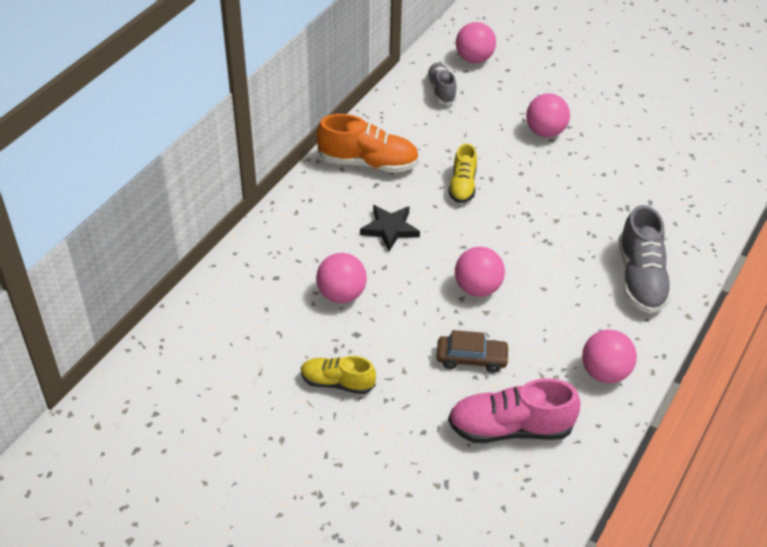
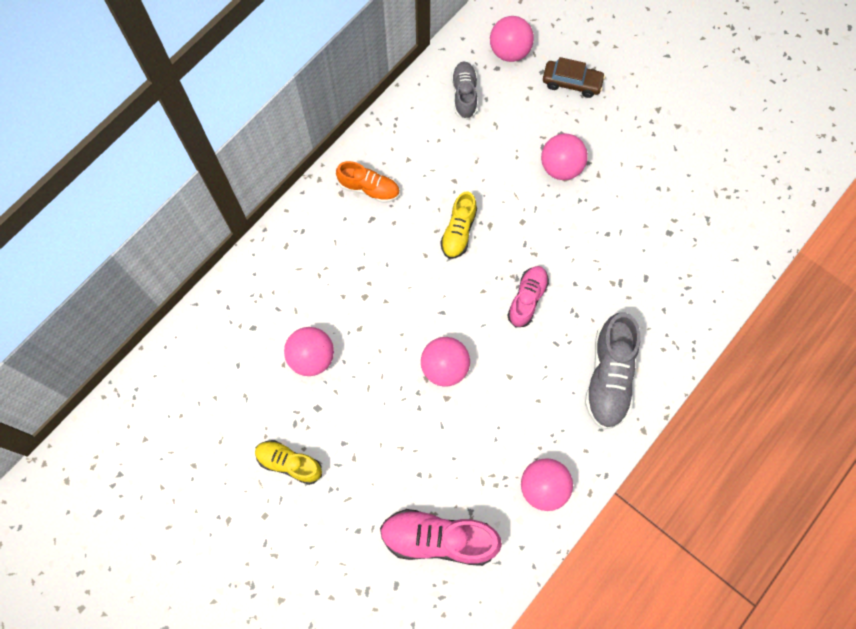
camera: 10 degrees right, 25 degrees up
orange shoe [317,114,419,173] -> orange shoe [336,161,400,203], size x0.63
black star [360,205,420,251] -> none
brown car [437,330,510,373] -> brown car moved to [543,57,605,98]
none -> pink shoe [507,266,549,327]

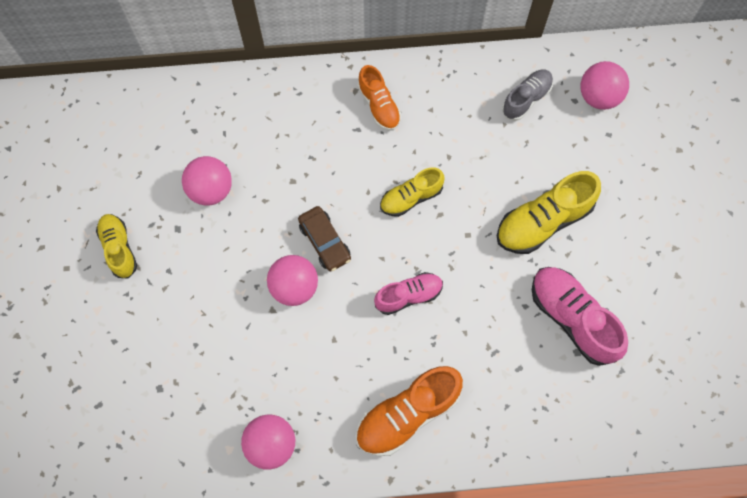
camera: 45 degrees right, 0 degrees up
pink shoe [380,509,502,566] -> pink shoe moved to [532,267,628,366]
pink ball [541,134,588,180] -> yellow shoe [497,171,601,254]
brown car [543,57,605,98] -> brown car moved to [298,206,351,271]
grey shoe [585,313,640,429] -> orange shoe [356,366,463,456]

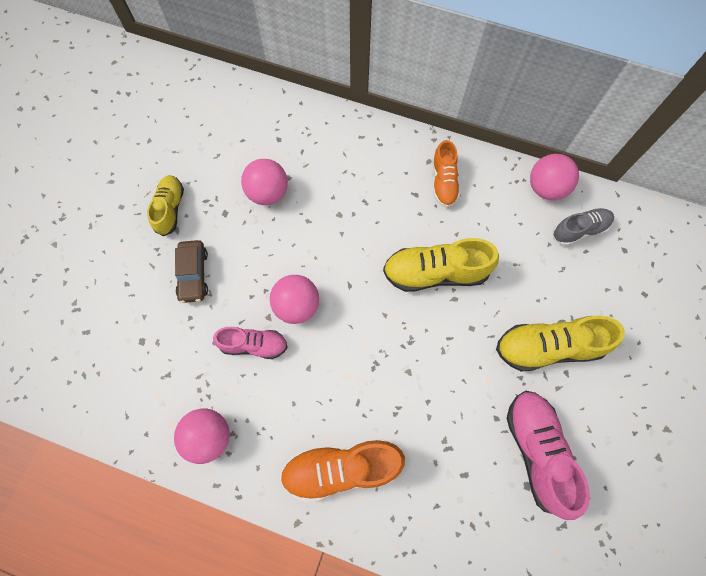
camera: 25 degrees right, 0 degrees up
brown car [298,206,351,271] -> brown car moved to [175,240,208,303]
pink shoe [374,272,443,315] -> pink shoe moved to [213,327,288,359]
yellow shoe [380,167,445,217] -> yellow shoe [383,238,499,292], size x1.60
pink ball [580,61,629,110] -> pink ball moved to [530,154,579,200]

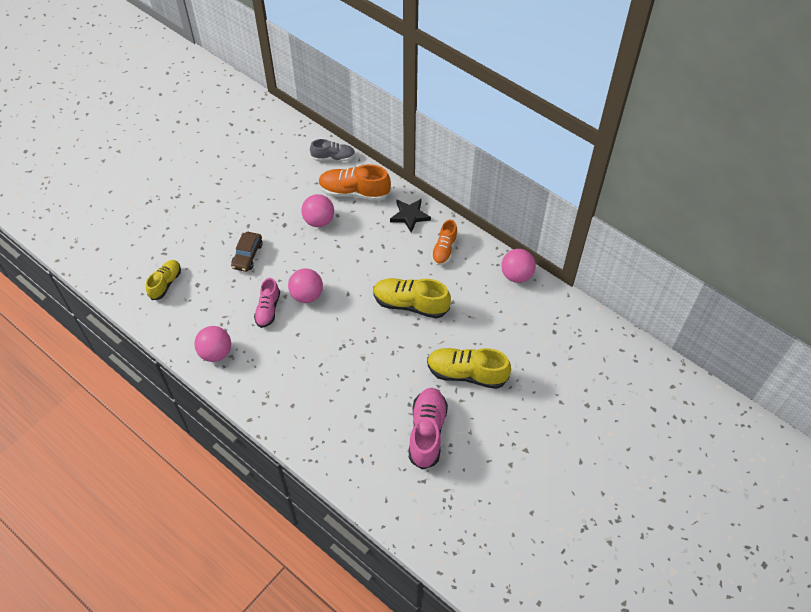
camera: 20 degrees right, 15 degrees down
yellow shoe [147,175,184,236] -> yellow shoe moved to [146,260,181,300]
pink shoe [213,327,288,359] -> pink shoe turned 75 degrees clockwise [254,278,280,328]
orange shoe [280,439,405,502] -> orange shoe moved to [318,164,391,201]
grey shoe [553,208,614,246] -> grey shoe moved to [310,139,355,161]
none -> black star [390,198,431,233]

